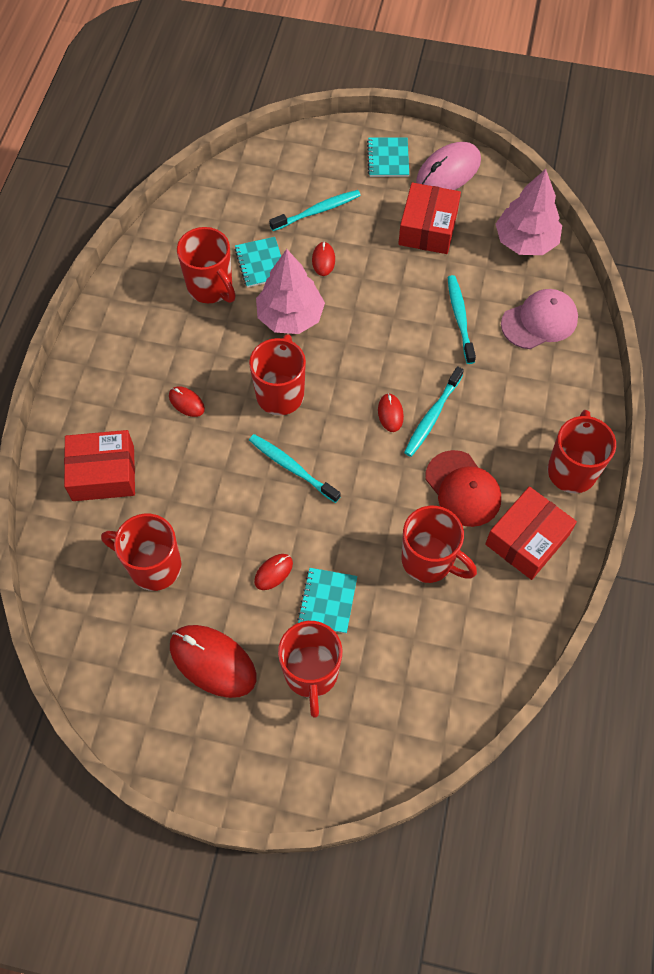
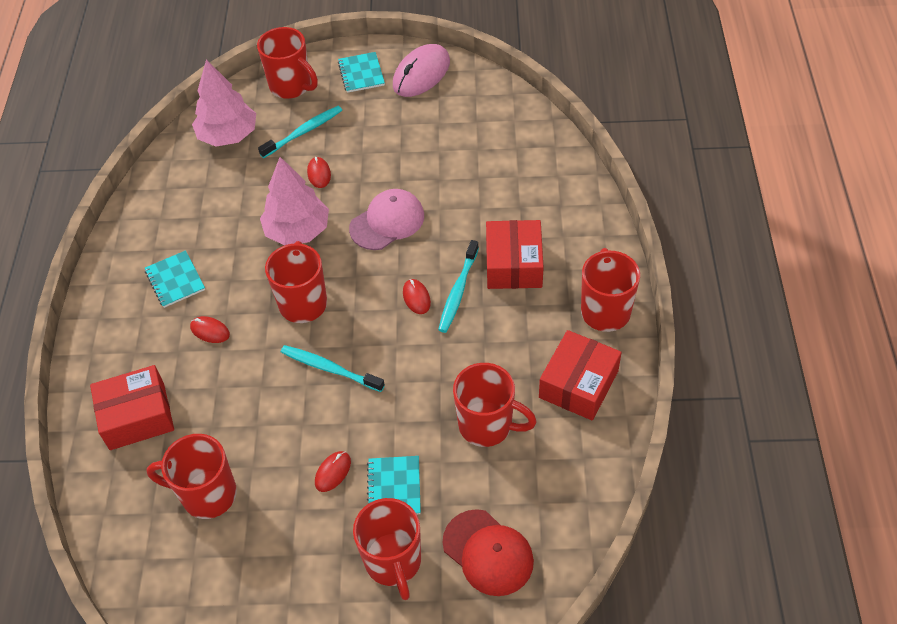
camera: 10 degrees left, 10 degrees down
red mouse [170,625,256,698] -> none
red mug [177,227,235,303] -> red mug moved to [257,27,318,99]
turquoise notebook [235,237,281,288] -> turquoise notebook moved to [145,250,205,308]
red box [398,182,461,254] -> red box moved to [486,220,544,289]
red cap [425,450,501,527] -> red cap moved to [442,509,534,596]
turquoise toothbrush [447,275,476,364] -> none
pink tree [496,169,562,255] -> pink tree moved to [192,59,256,147]
pink cap [501,289,578,349] -> pink cap moved to [349,189,424,250]

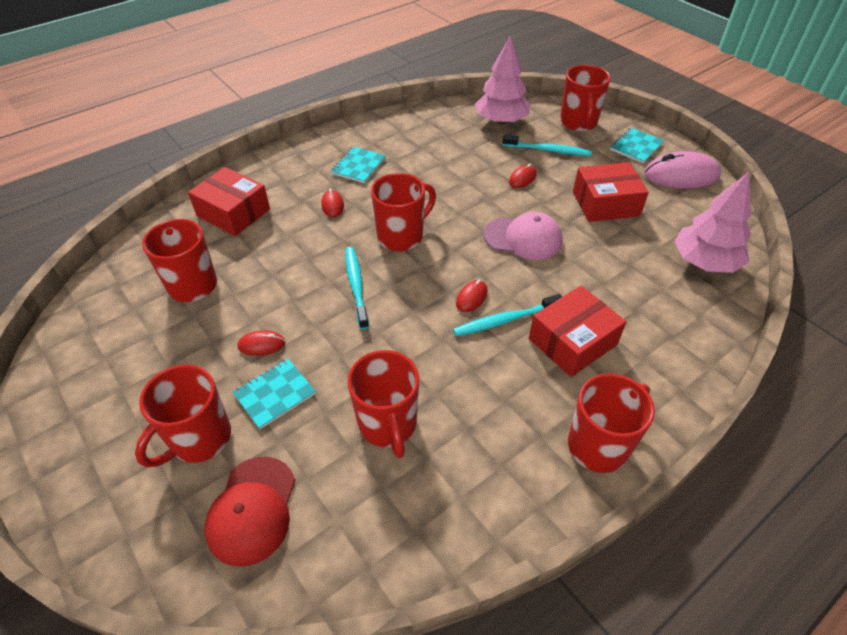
camera: 50 degrees right, 5 degrees down
pink tree [260,157,329,246] -> pink tree moved to [674,172,751,273]
red box [539,330,622,420] -> red box moved to [573,162,649,222]

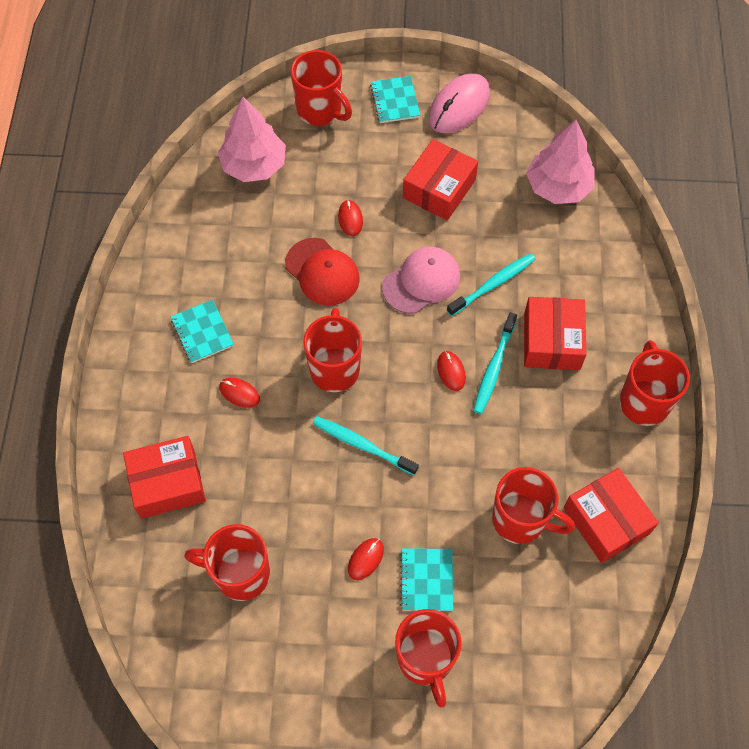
camera: 50 degrees left, 15 degrees up
red cap [204,457,295,566] -> red cap moved to [285,238,360,306]
turquoise toothbrush [502,134,592,156] -> turquoise toothbrush moved to [447,253,535,316]
none -> red box [564,468,659,563]

